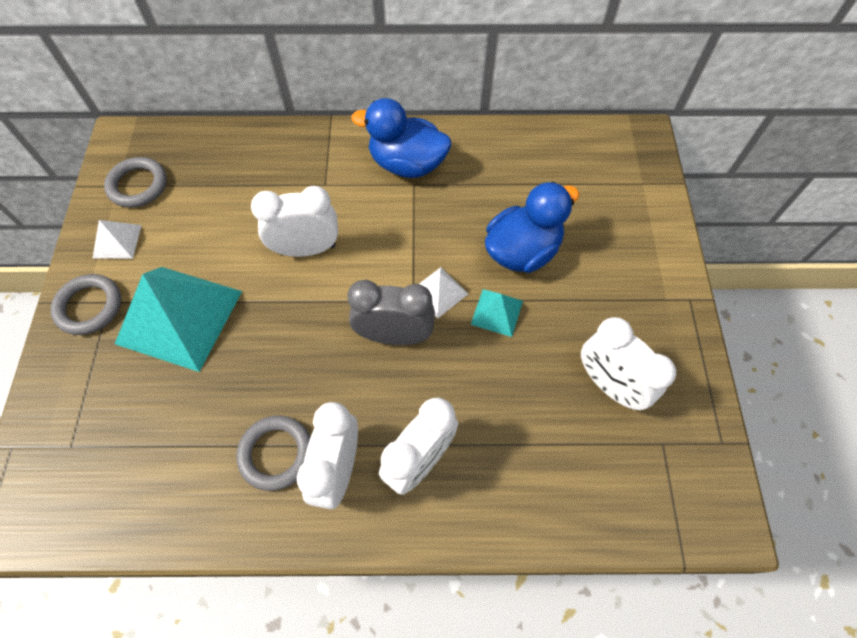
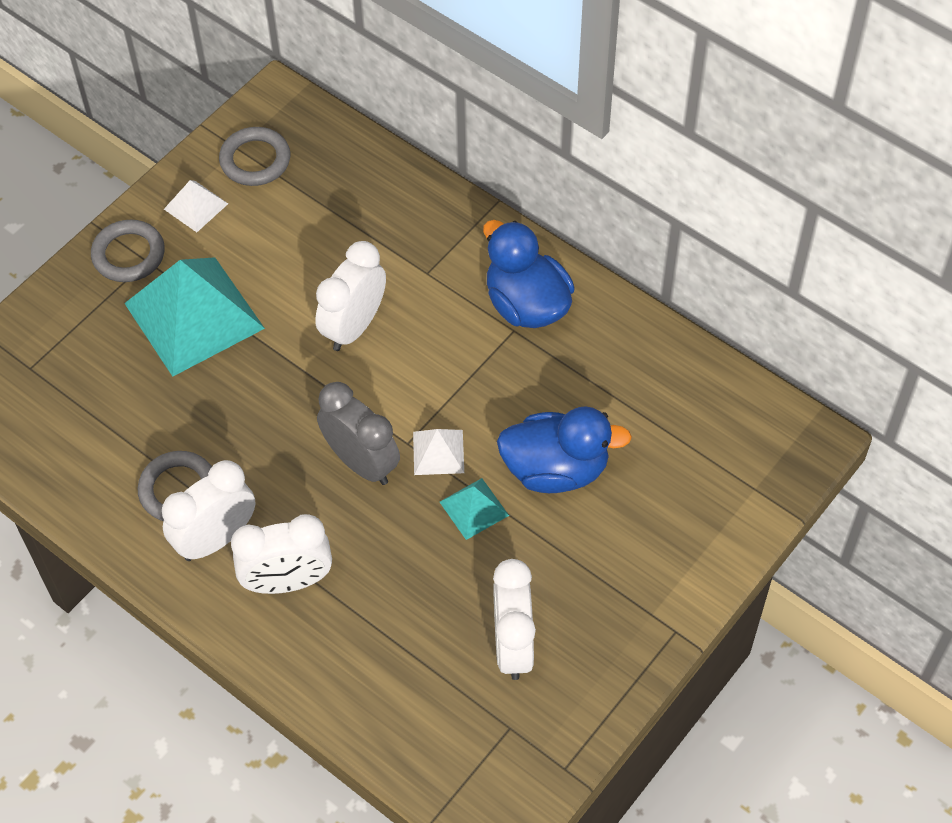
camera: 40 degrees right, 5 degrees down
white clock [251,186,338,257] -> white clock turned 90 degrees counterclockwise [315,241,386,351]

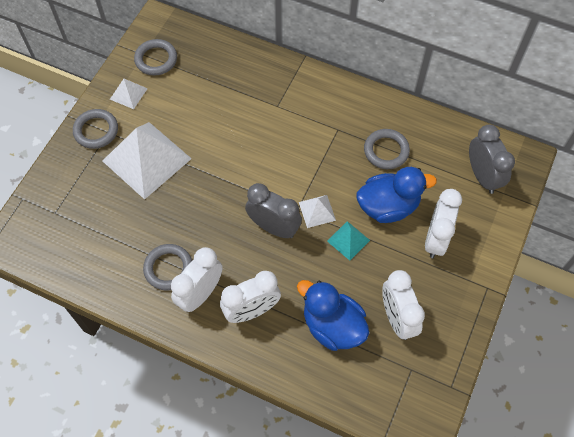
camera: 15 degrees left, 5 degrees up
turquoise pyramid [124,257,265,377] -> white pyramid [103,122,192,200]
white clock [315,241,386,351] -> white clock moved to [425,189,462,258]
blue duck [483,220,575,328] -> blue duck moved to [297,280,369,351]
none -> grey ring [364,129,410,169]
none -> grey clock [469,124,515,194]

